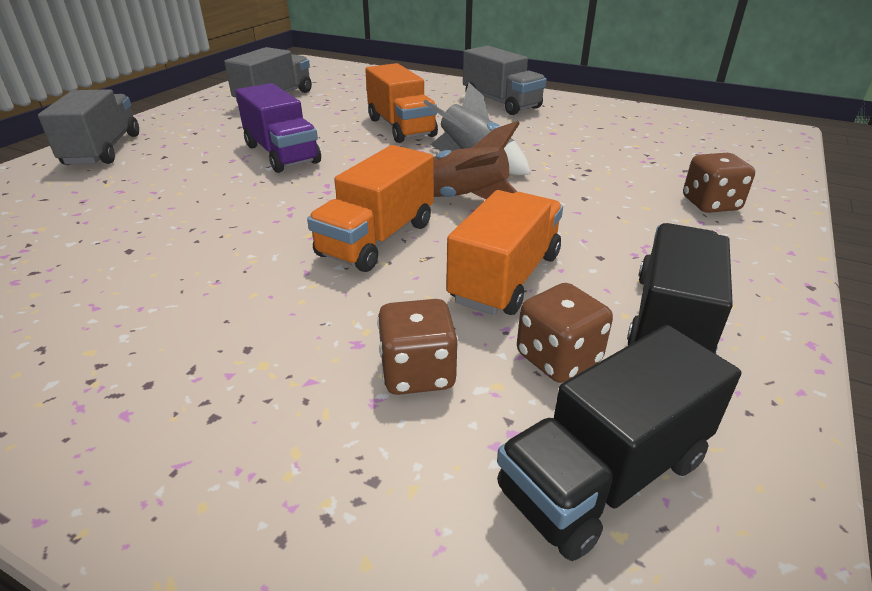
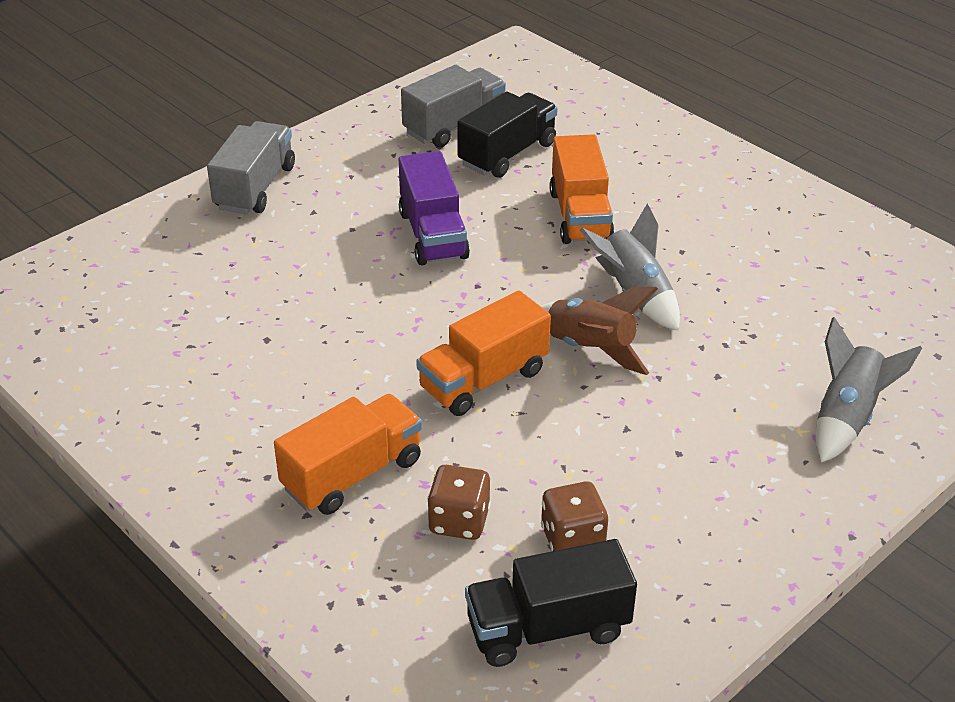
camera: 20 degrees right, 5 degrees up
orange truck [447,190,563,315] -> orange truck moved to [274,394,422,515]
grey truck [463,46,546,115] -> none
black truck [627,223,733,354] -> black truck moved to [457,91,558,178]
brown dice [683,153,755,213] -> grey rocket [816,317,922,463]

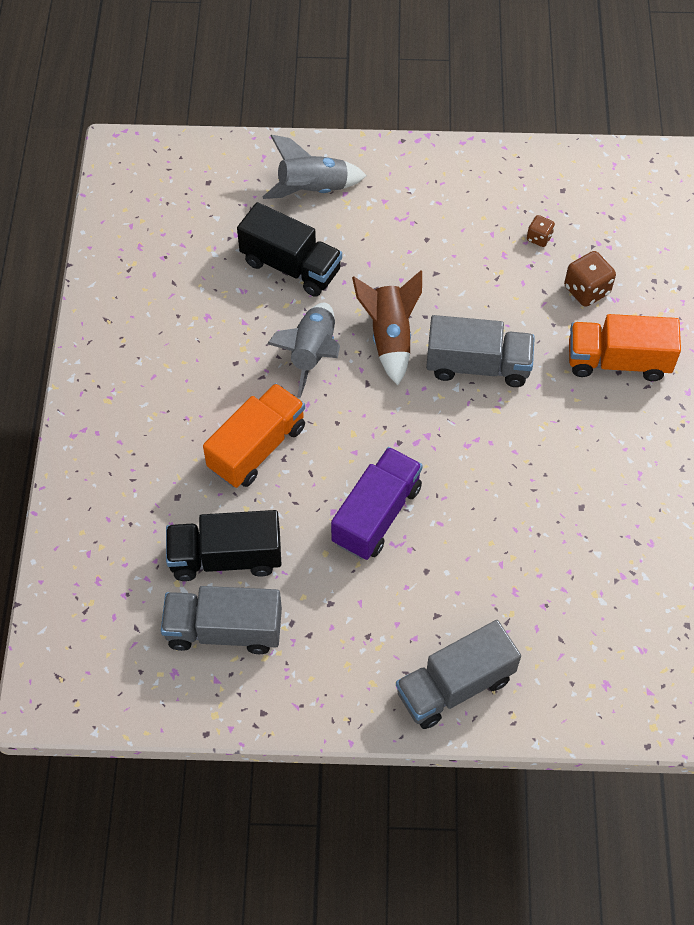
camera: 135 degrees left, 20 degrees up
orange truck [416,291,551,416] -> grey truck [426,315,535,387]
black truck [465,539,637,667] -> black truck moved to [237,202,342,297]
brown dice [541,481,609,551] -> brown dice [527,215,555,247], size x0.59

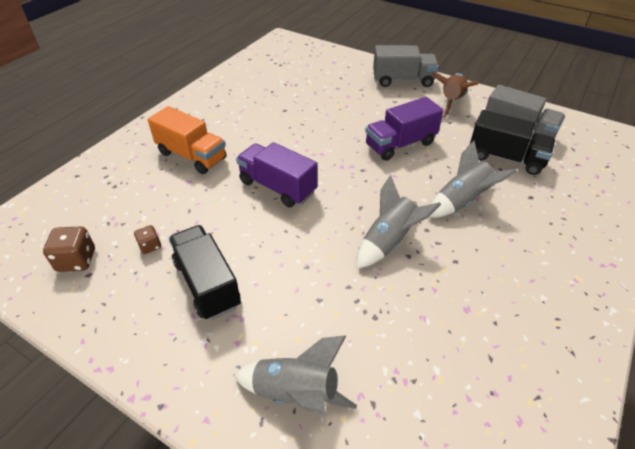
camera: 150 degrees left, 15 degrees down
orange truck [203,383,305,488] -> grey rocket [428,141,517,218]
black truck [237,202,342,297] -> black truck moved to [169,225,241,320]
brown rocket [352,270,422,385] -> brown rocket moved to [431,72,478,118]
grey truck [426,315,535,387] -> purple truck [236,142,318,207]
brown dice [564,251,616,307] -> brown dice moved to [43,226,95,272]

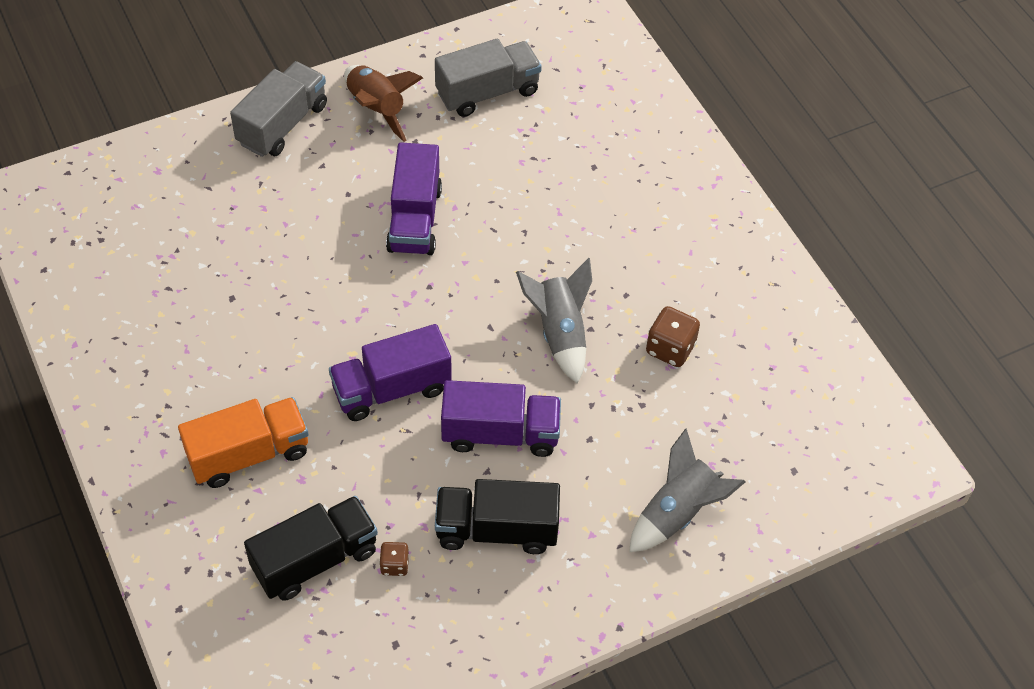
camera: 60 degrees left, 10 degrees up
brown dice [43,226,95,272] -> brown dice moved to [646,306,700,367]
grey rocket [428,141,517,218] -> none
black truck [470,110,556,175] -> black truck moved to [244,496,378,601]
none -> purple truck [441,380,561,457]

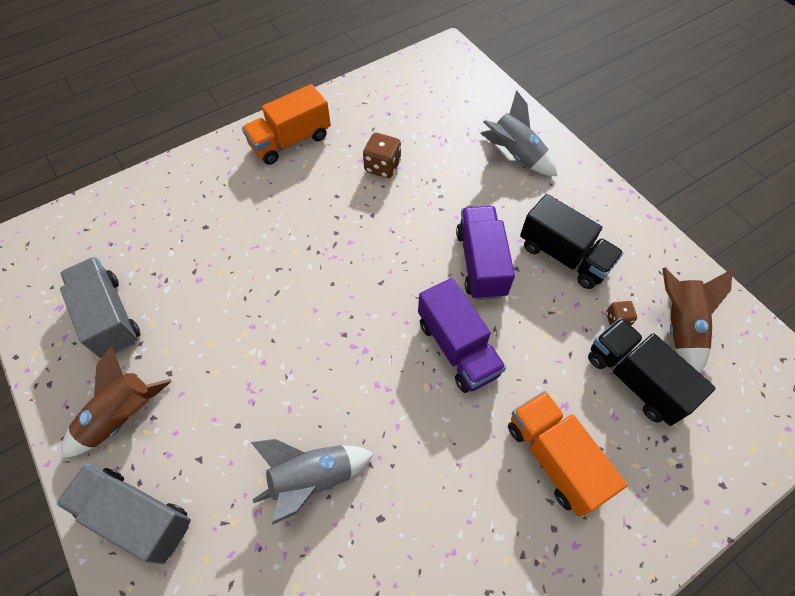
camera: 95 degrees left, 5 degrees up
purple truck [386,142,442,255] -> none
black truck [435,479,560,554] -> black truck turned 45 degrees counterclockwise [520,194,624,289]
grey rocket [516,258,592,384] -> grey rocket moved to [251,439,374,525]
none -> orange truck [242,84,331,165]
none -> brown rocket [662,268,733,373]

